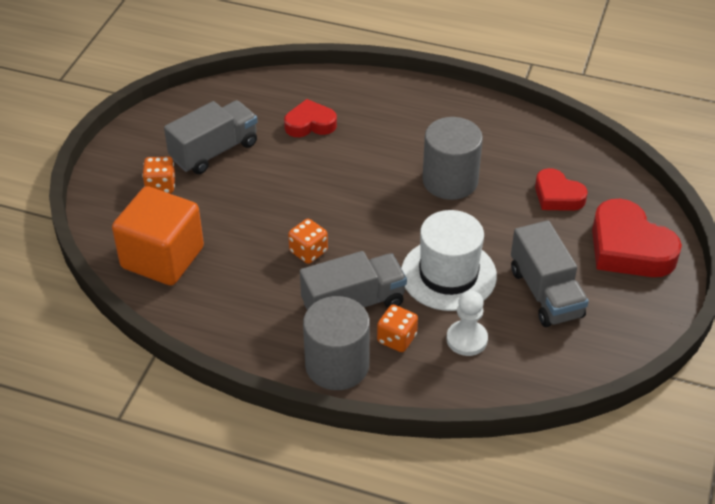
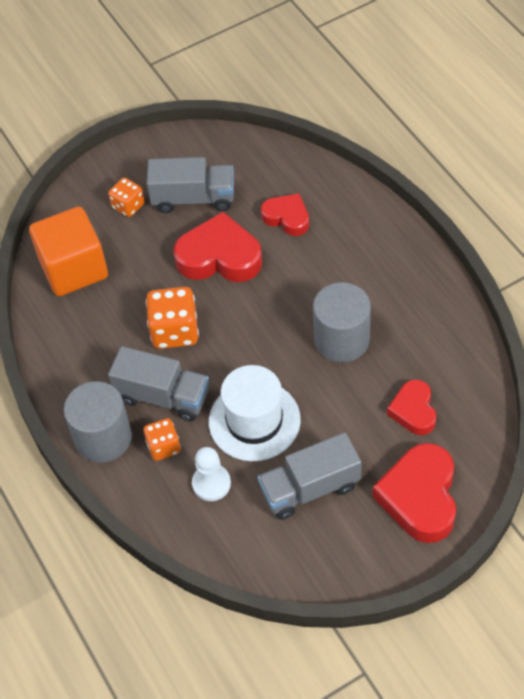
camera: 45 degrees right, 10 degrees up
orange dice [288,219,328,264] -> orange dice [146,287,199,349], size x1.64
grey truck [511,220,589,327] -> grey truck turned 45 degrees clockwise [258,432,361,520]
none -> red heart [174,212,262,282]

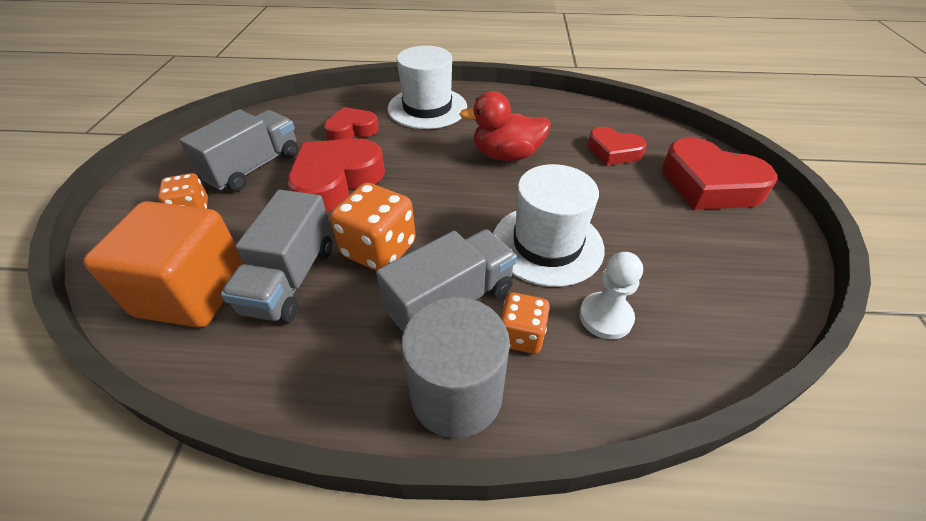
camera: 60 degrees left, 10 degrees down
grey truck [258,432,361,520] -> grey truck moved to [221,190,332,323]
grey cylinder [313,282,371,363] -> red duck [459,91,551,161]
none -> white hat [387,46,467,129]

